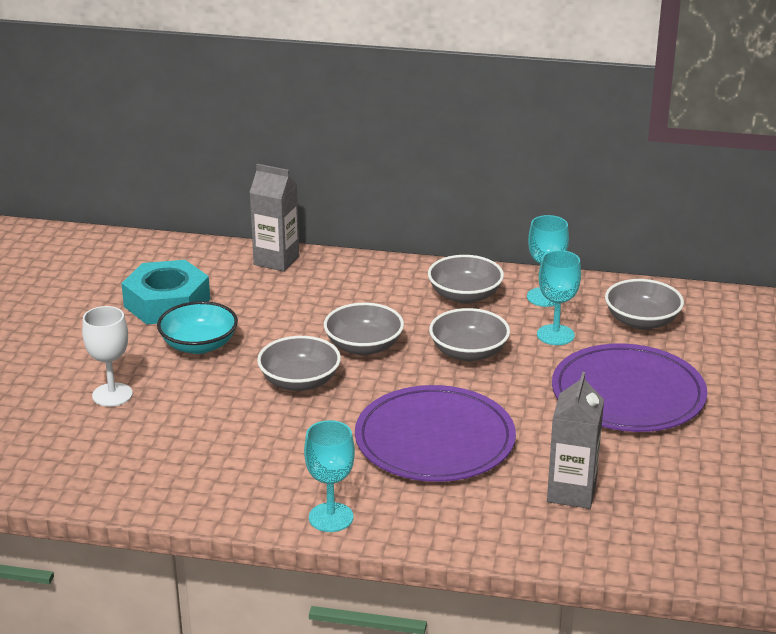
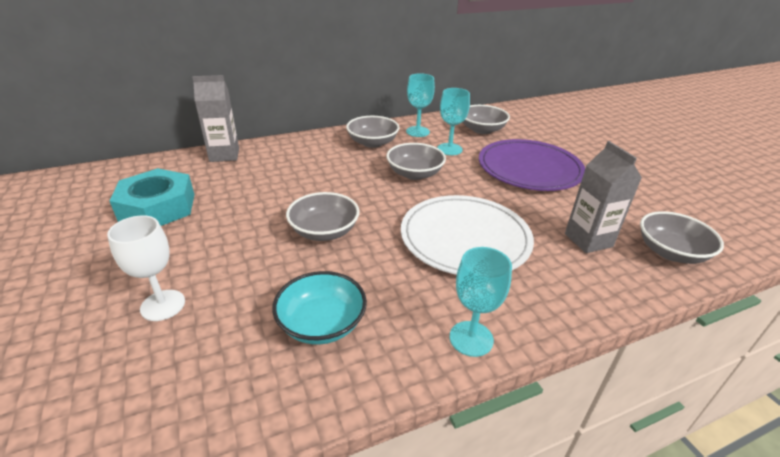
camera: 35 degrees left, 5 degrees up
turquoise bowl [157,301,238,354] -> turquoise bowl moved to [272,271,367,345]
grey bowl [324,303,404,355] -> grey bowl moved to [640,211,724,264]
purple plate [355,385,516,482] -> white plate [401,195,534,275]

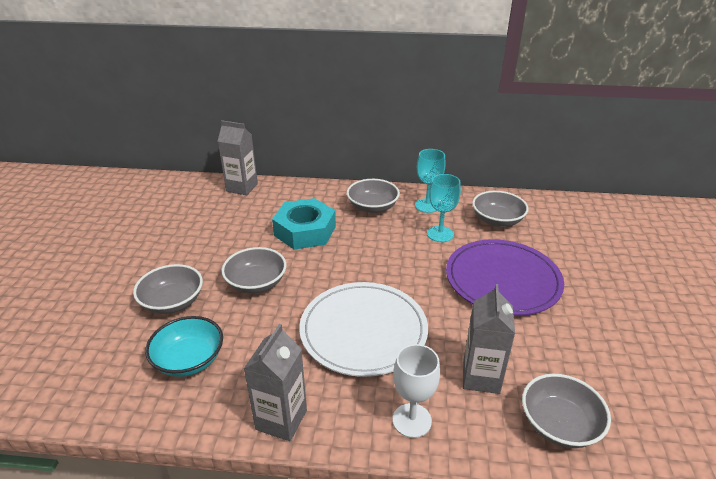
camera: 30 degrees right, 0 degrees up
white goblet [107,215,185,321] -> white goblet moved to [393,344,440,438]
turquoise nut [110,168,195,226] -> turquoise nut moved to [272,198,336,250]
grey bowl [386,143,446,180] -> grey bowl moved to [133,264,203,314]
turquoise goblet [450,247,512,357] -> grey carton [244,324,307,441]

